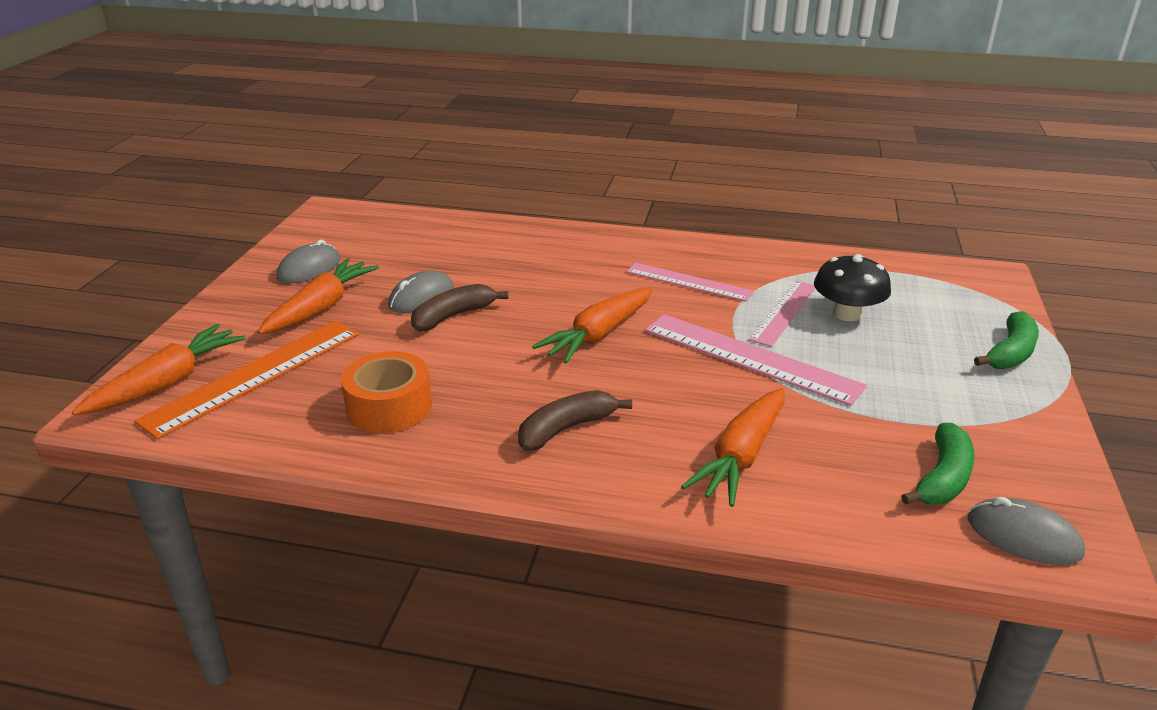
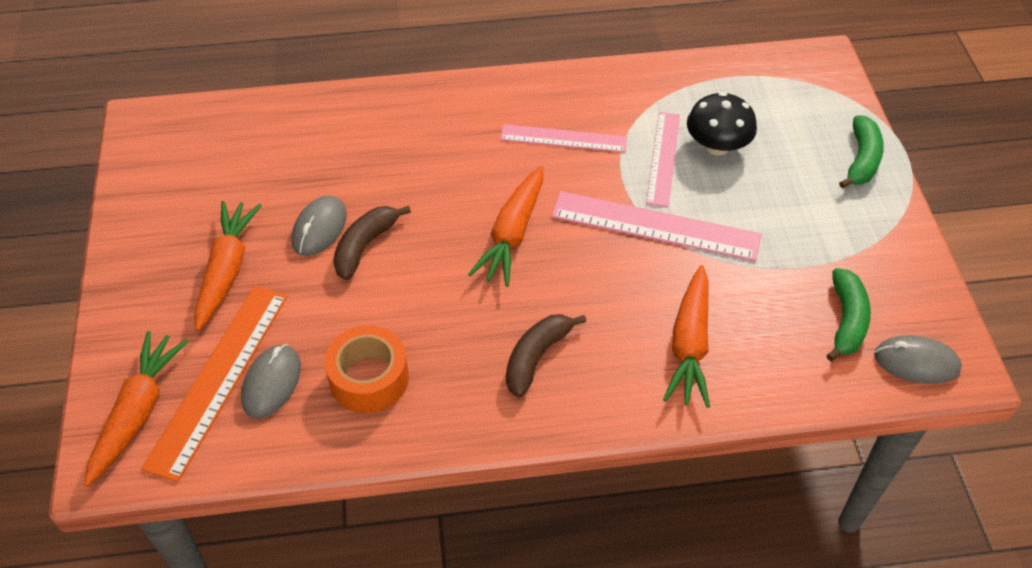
camera: 20 degrees left, 20 degrees up
grey mouse [277,240,340,283] -> grey mouse moved to [241,344,301,418]

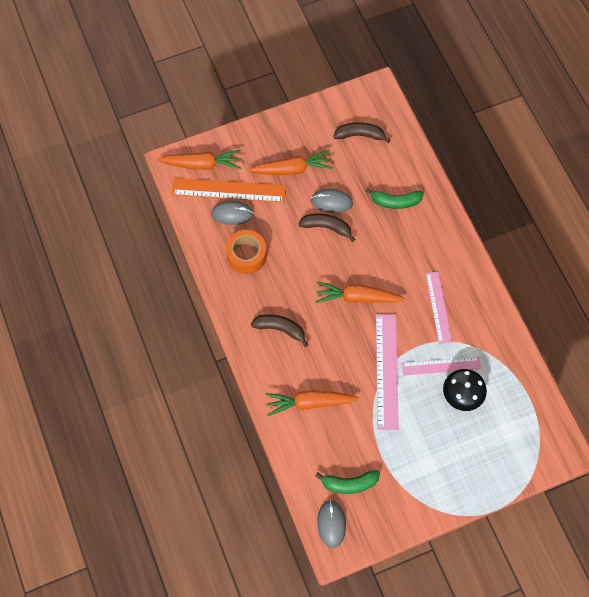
camera: 75 degrees right, 15 degrees up
green banana [839,115,884,189] -> green banana moved to [366,188,424,209]
none -> brown banana [333,122,391,144]

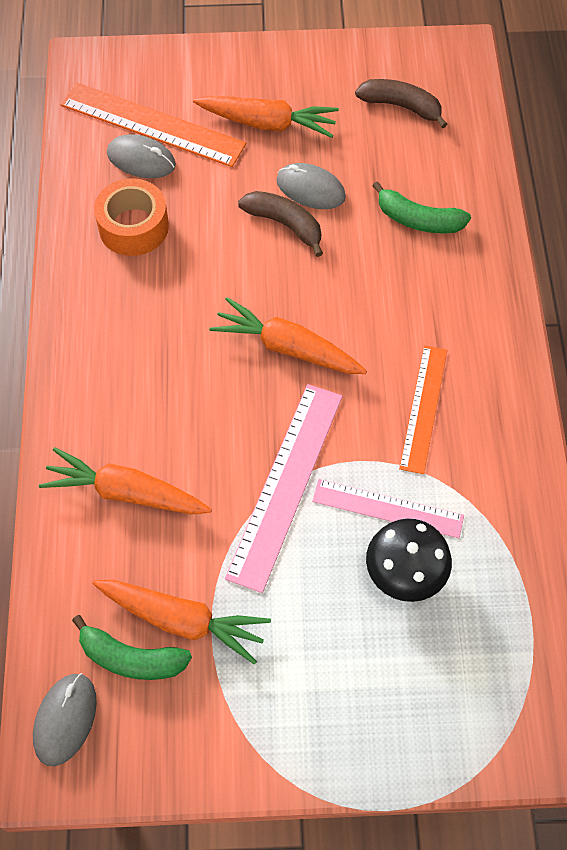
camera: 20 degrees right, 5 degrees down
orange carrot [157,150,241,170] -> orange carrot moved to [92,580,271,665]
brown banana [251,315,309,347] -> none
pink ruler [426,272,452,344] -> orange ruler [399,345,447,474]

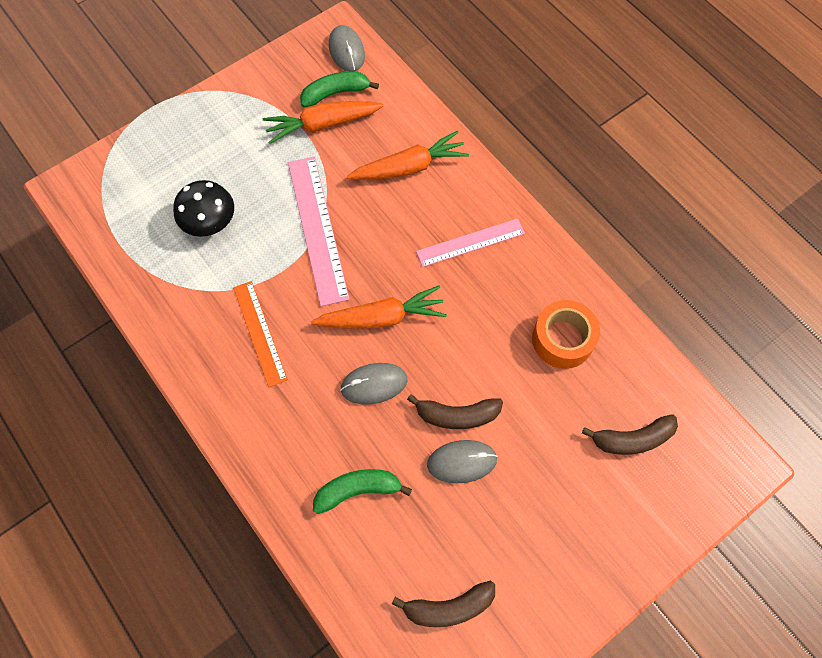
camera: 145 degrees right, 5 degrees up
orange ruler [60,82,246,167] -> brown banana [582,414,678,455]
grey mouse [107,134,176,178] -> grey mouse moved to [340,363,407,405]
orange carrot [193,96,339,138] -> none
pink ruler [312,479,464,538] -> pink ruler moved to [416,218,525,267]

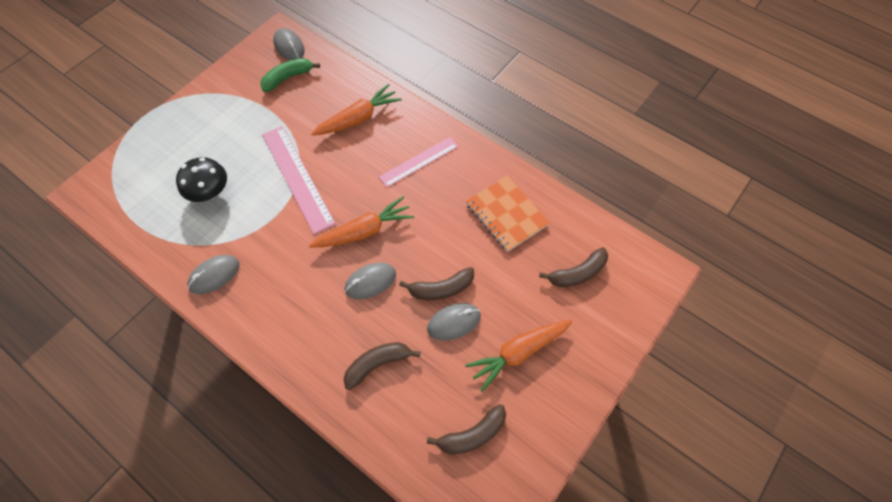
camera: 15 degrees left, 5 degrees down
orange ruler [233,281,288,387] -> none
orange carrot [263,101,383,144] -> orange carrot moved to [465,320,573,392]
green banana [313,469,412,514] -> brown banana [344,342,421,390]
orange tape [532,300,600,369] -> orange notebook [466,176,550,252]
none -> grey mouse [187,255,240,294]

